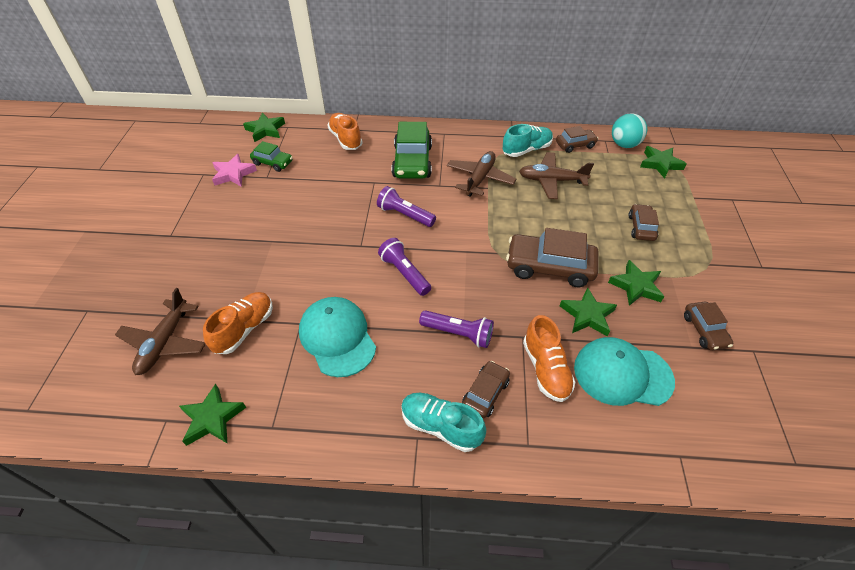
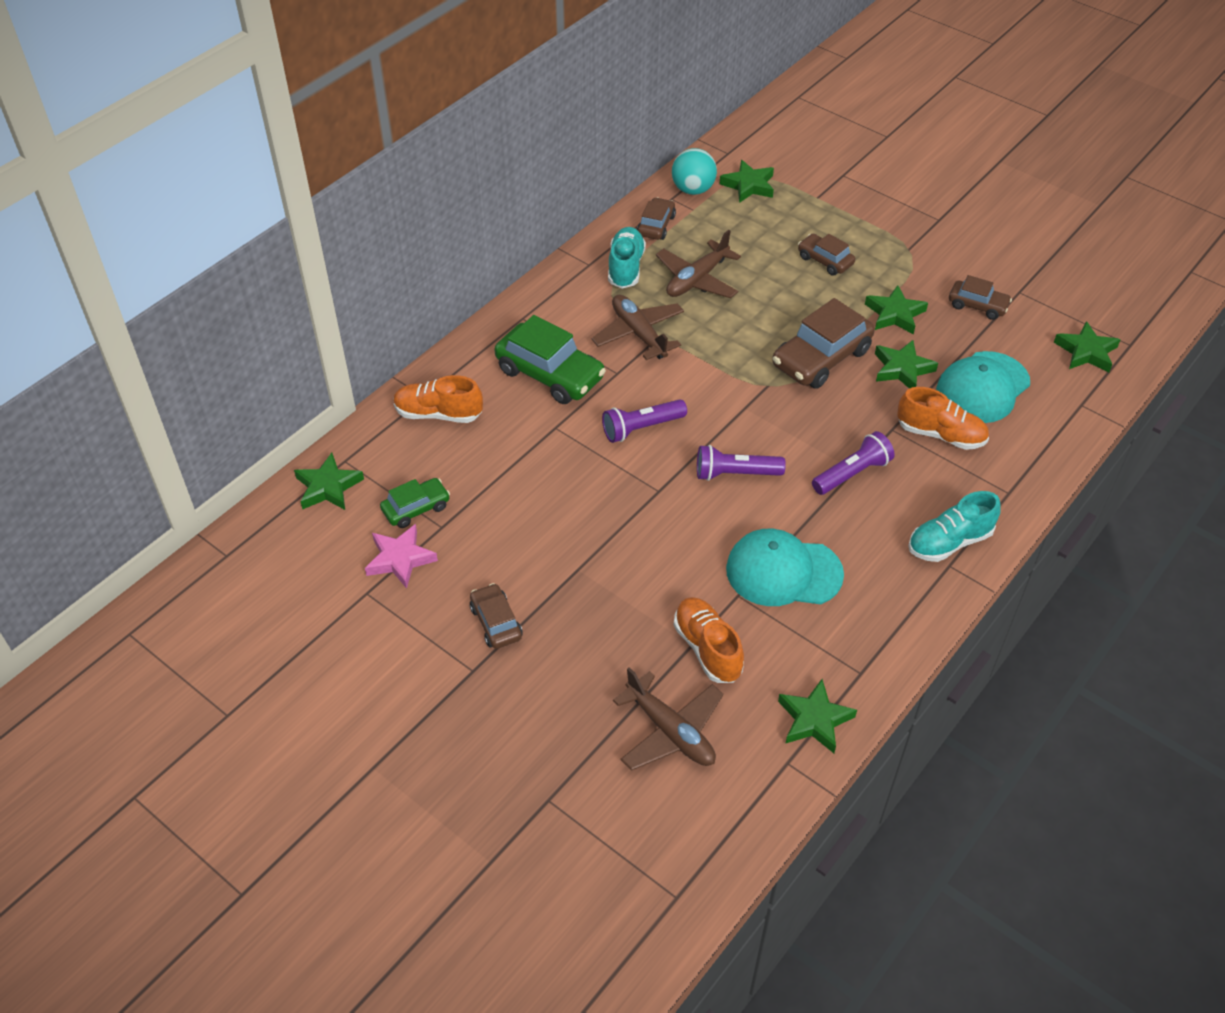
camera: 55 degrees left, 0 degrees up
brown car [462,361,510,418] -> brown car moved to [470,583,523,649]
none -> green star [1054,321,1121,372]

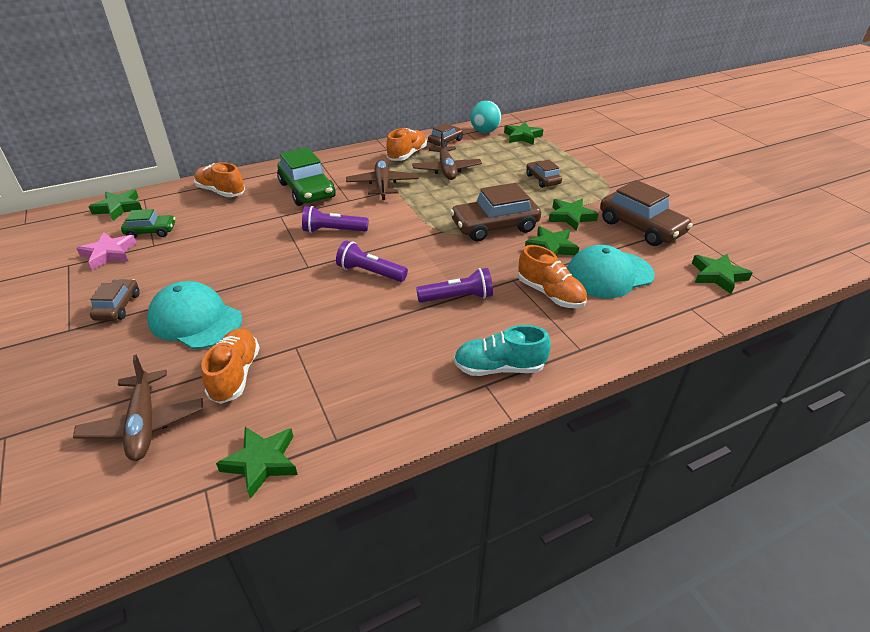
camera: 25 degrees right, 10 degrees down
turquoise shoe [608,227,646,289] -> orange shoe [386,128,427,161]
brown plane [656,230,741,298] -> brown plane turned 75 degrees counterclockwise [412,133,482,180]
turquoise cap [726,529,844,606] -> turquoise cap moved to [147,281,243,349]
brown car [949,275,1012,320] -> brown car [600,180,693,246], size x1.79

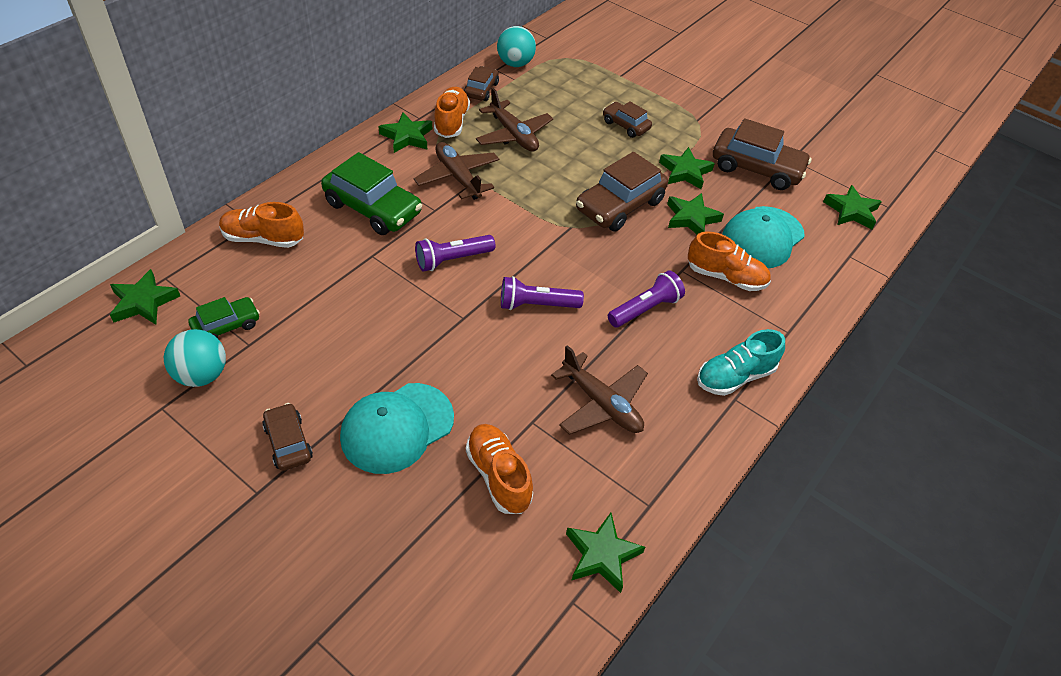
camera: 30 degrees left, 10 degrees up
brown plane [73,355,203,461] -> brown plane moved to [551,345,648,435]
pink star [76,233,137,270] -> turquoise ball [164,329,226,387]
turquoise cap [147,281,243,349] -> turquoise cap turned 45 degrees counterclockwise [340,383,454,474]
green star [504,122,543,145] -> green star moved to [378,112,432,153]

